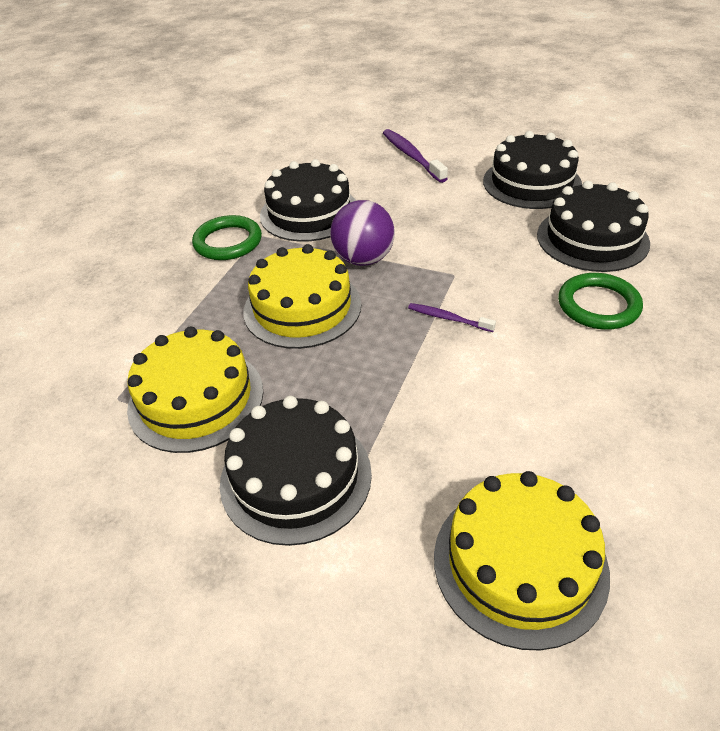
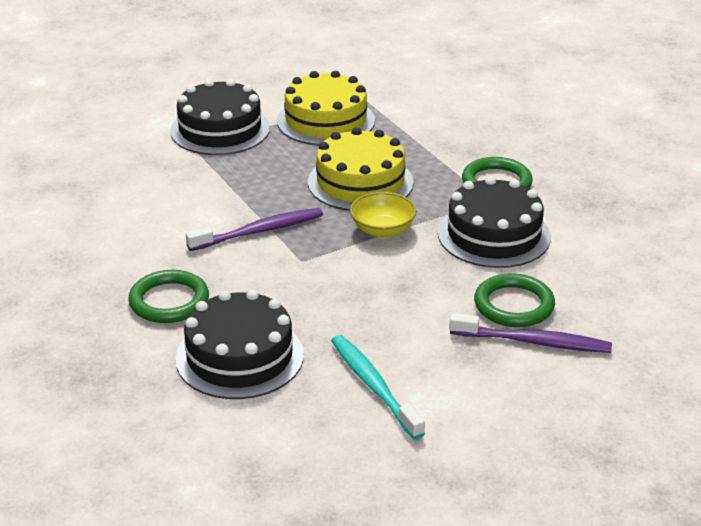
camera: 125 degrees right, 10 degrees down
purple ball [330,200,395,266] -> yellow bowl [350,192,416,238]
purple toothbrush [408,303,496,332] -> purple toothbrush [186,208,323,251], size x1.74
yellow cake [434,471,610,651] -> none
black cake [483,131,582,209] -> turquoise toothbrush [331,335,425,440]
none -> green ring [474,273,555,327]

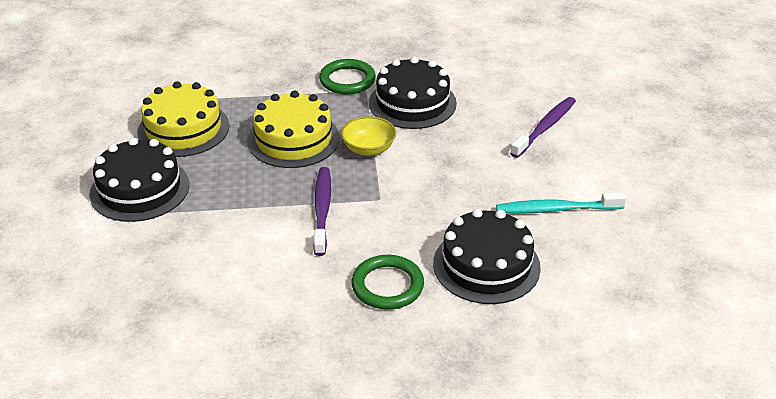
camera: 65 degrees left, 5 degrees up
green ring [474,273,555,327] -> none

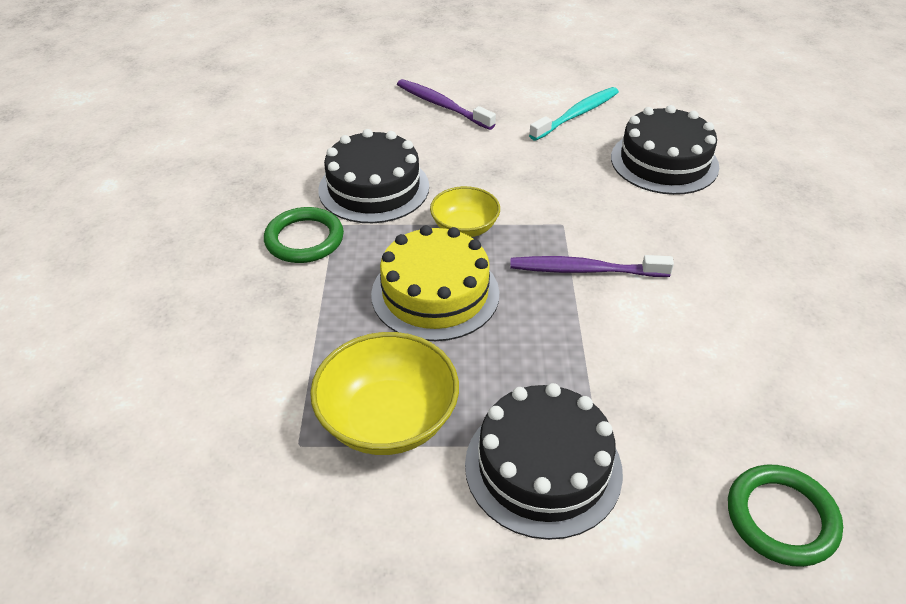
camera: 85 degrees left, 5 degrees up
yellow cake [137,81,229,157] -> yellow bowl [310,332,459,455]
green ring [352,255,424,310] -> green ring moved to [728,464,843,567]
turquoise toothbrush [496,192,626,214] -> turquoise toothbrush turned 135 degrees counterclockwise [529,87,619,141]

